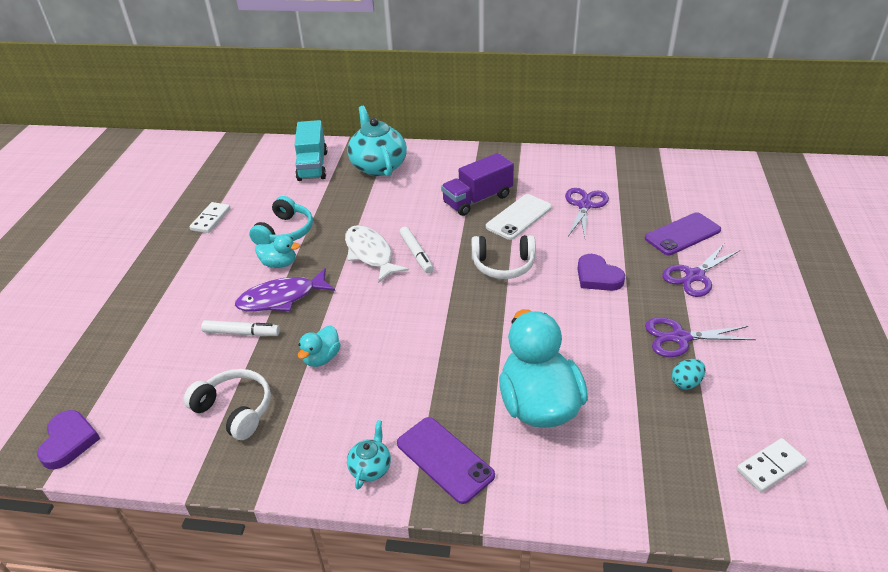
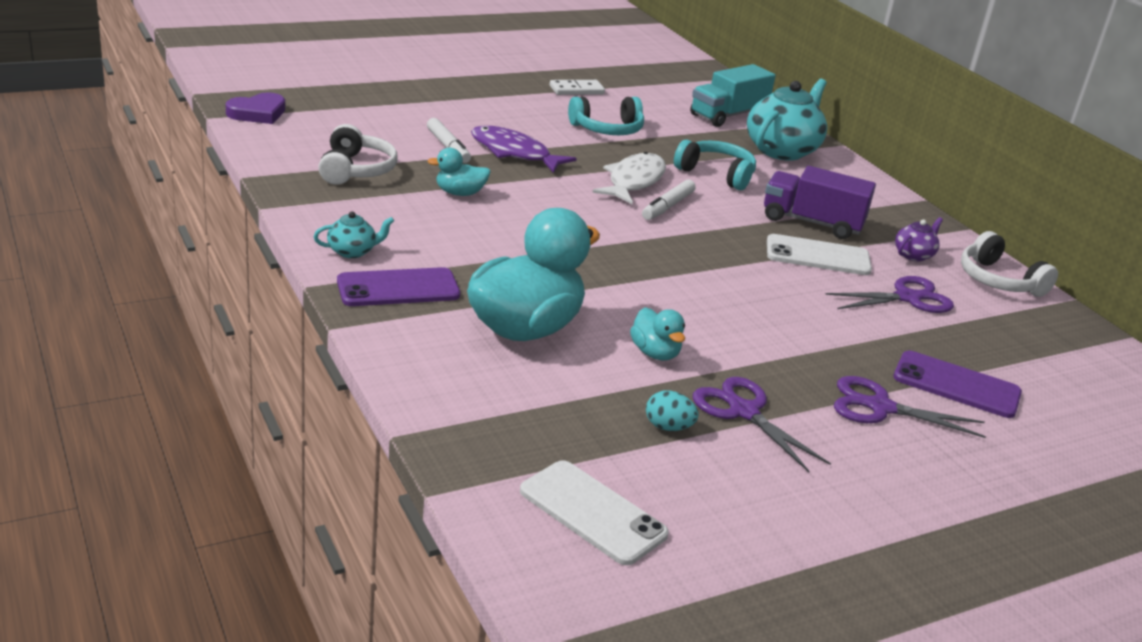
camera: 50 degrees right, 10 degrees down
turquoise duck [255,234,300,268] -> turquoise duck moved to [630,307,685,360]
purple phone [397,417,495,504] -> purple phone turned 60 degrees clockwise [337,267,460,306]
white headphones [472,235,536,279] -> white headphones moved to [961,231,1058,297]
purple heart [577,254,625,291] -> none
white domino [737,438,807,492] -> white phone [520,460,669,565]
none -> turquoise headphones [674,140,756,190]
none -> purple teapot [895,217,943,261]

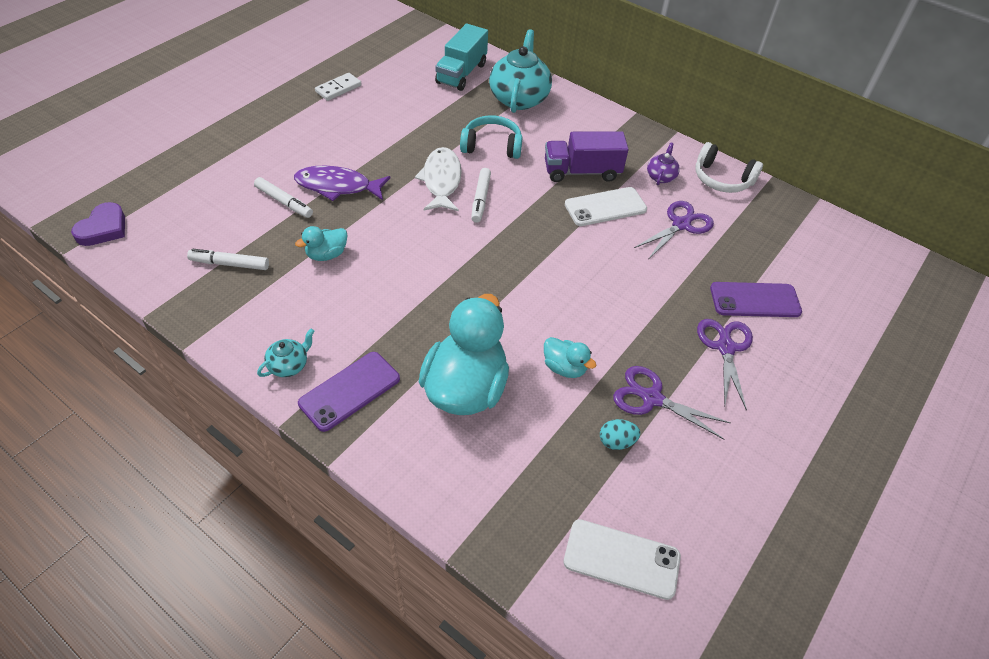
camera: 25 degrees left, 20 degrees up
white headphones [318,124,398,185] -> white marker [187,249,269,270]
turquoise headphones [568,97,644,135] -> none
purple scissors [834,376,986,438] -> purple scissors turned 105 degrees clockwise [697,319,753,410]

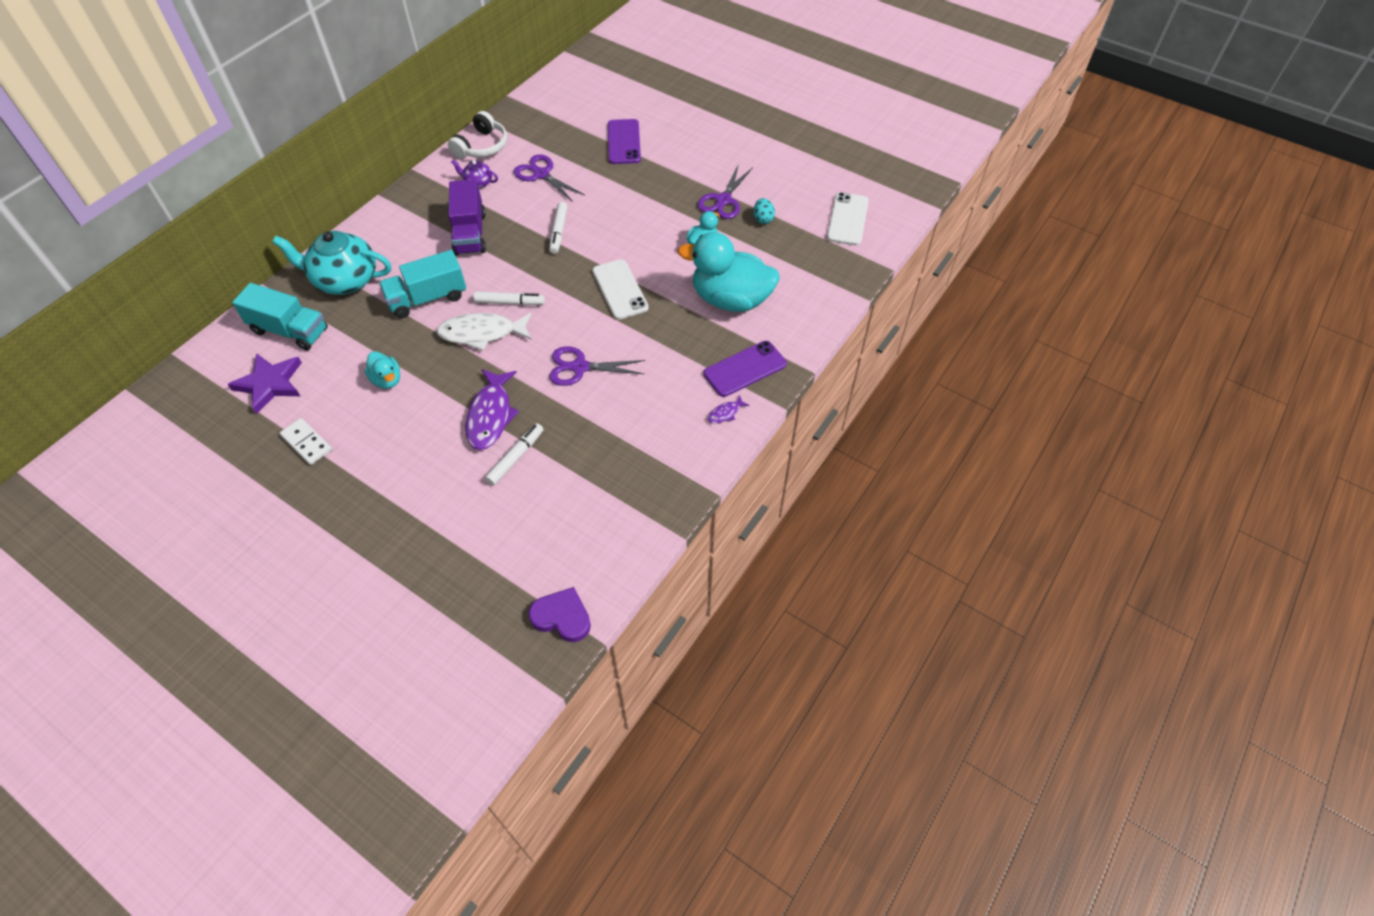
camera: 90 degrees left, 5 degrees up
white marker [187,249,269,270] -> white marker moved to [549,202,568,254]
turquoise teapot [257,329,314,377] -> purple fish [708,395,750,423]
turquoise duck [295,226,348,261] -> turquoise duck moved to [364,351,400,389]
purple phone [298,352,400,432] -> purple phone turned 75 degrees counterclockwise [703,341,787,397]
turquoise headphones [460,115,523,159] -> turquoise truck [379,250,466,318]
white phone [565,187,647,226] -> white phone moved to [592,259,649,319]
purple scissors [697,319,753,410] -> purple scissors moved to [549,346,645,386]
none -> purple star [227,353,302,414]

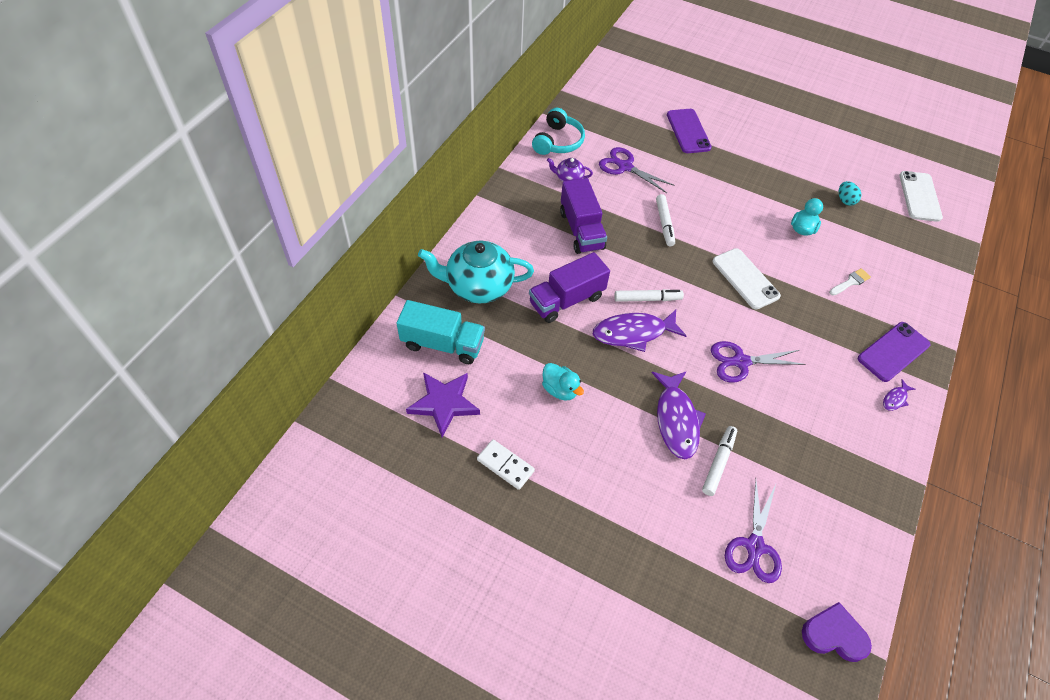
camera: 10 degrees left, 0 degrees up
turquoise truck [379,250,466,318] -> purple truck [529,252,610,323]
white fish [436,313,532,351] -> purple fish [593,310,686,352]
white headphones [448,111,507,159] -> turquoise headphones [532,108,585,155]
turquoise duck [678,232,780,312] -> white brush [829,268,871,296]
purple scissors [698,164,753,219] -> purple scissors moved to [725,479,782,583]

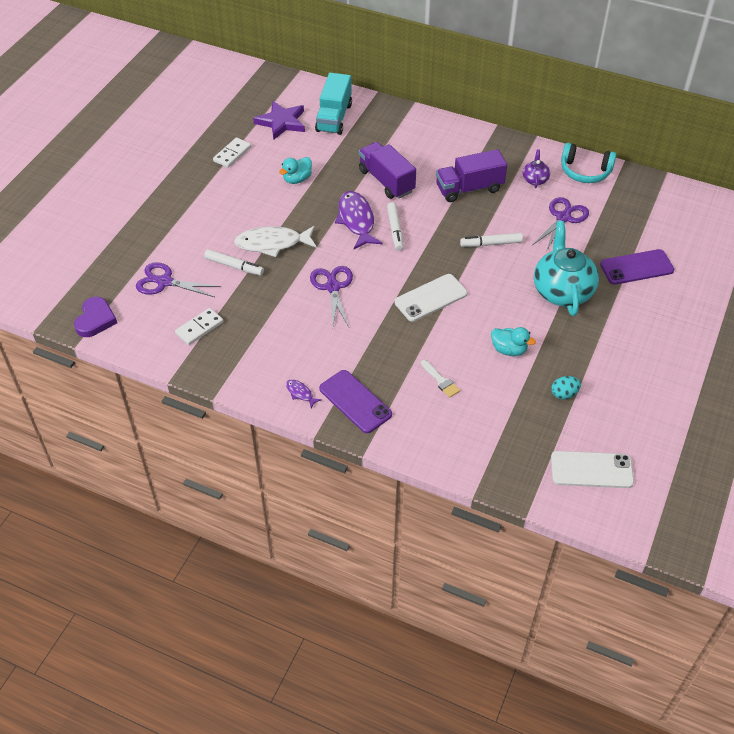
camera: 90 degrees right, 5 degrees down
turquoise teapot [418,240,534,303] -> turquoise teapot moved to [534,221,599,316]
purple fish [652,372,706,459] -> white fish [234,226,317,257]
none -> white domino [175,308,224,345]

